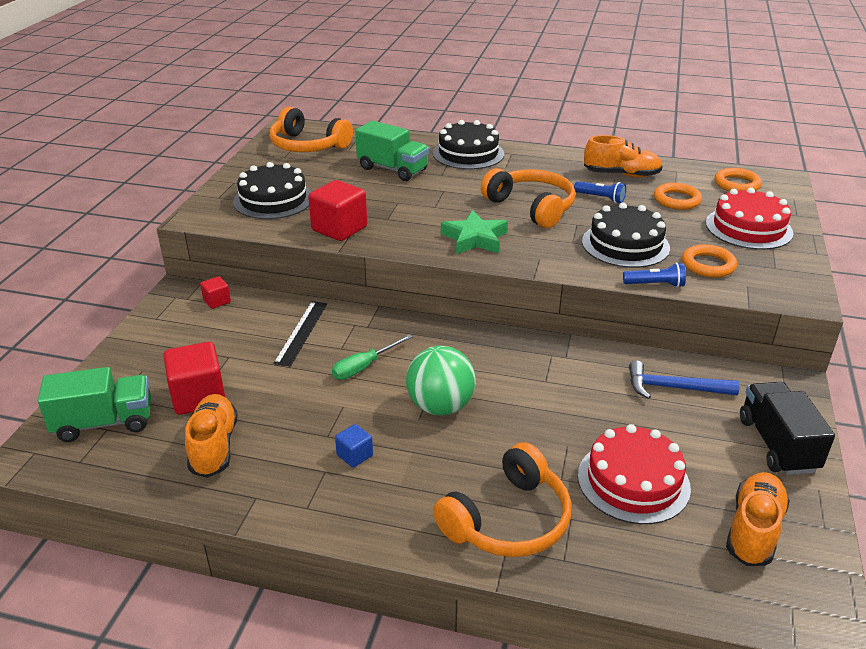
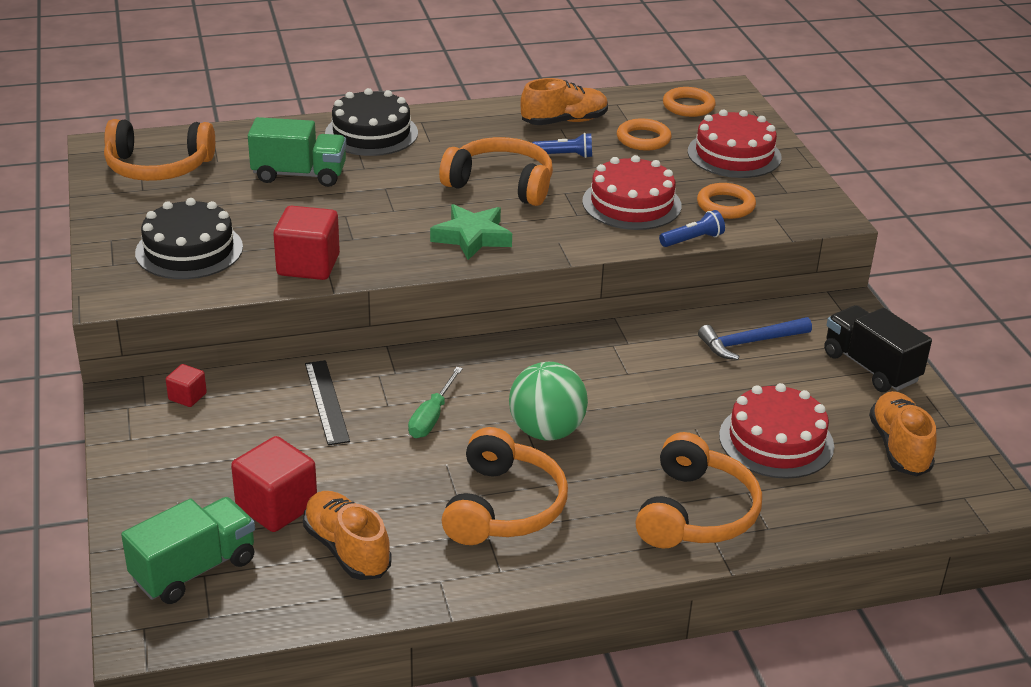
camera: 30 degrees left, 0 degrees up
blue cube [335,424,373,468] -> orange headphones [441,427,568,545]
black cake [582,203,670,268] -> red cake [582,155,682,230]

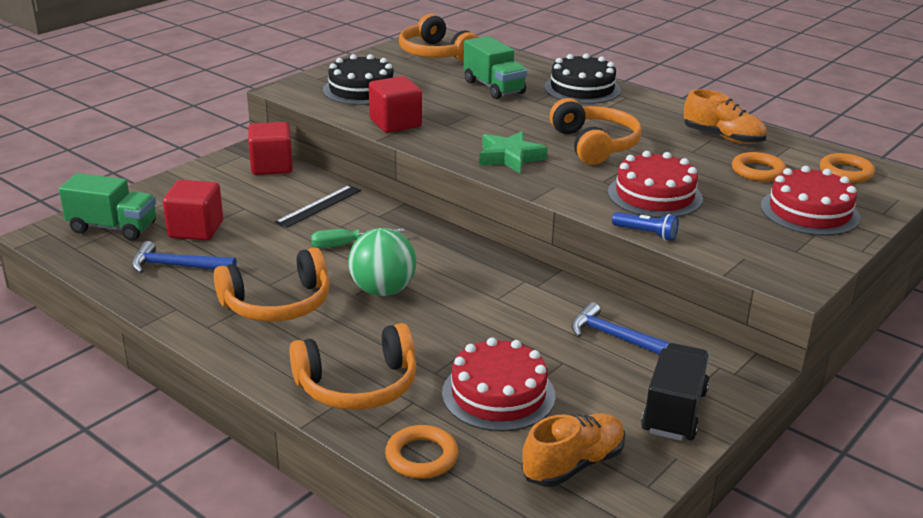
camera: 55 degrees right, 5 degrees down
red cube [166,364,207,407] -> red cube [248,122,293,175], size x1.95
orange shoe [303,491,392,580] -> blue hammer [132,241,237,273]
blue flashlight [532,133,592,158] -> none
orange ring [697,183,756,219] -> orange ring moved to [385,425,458,479]

